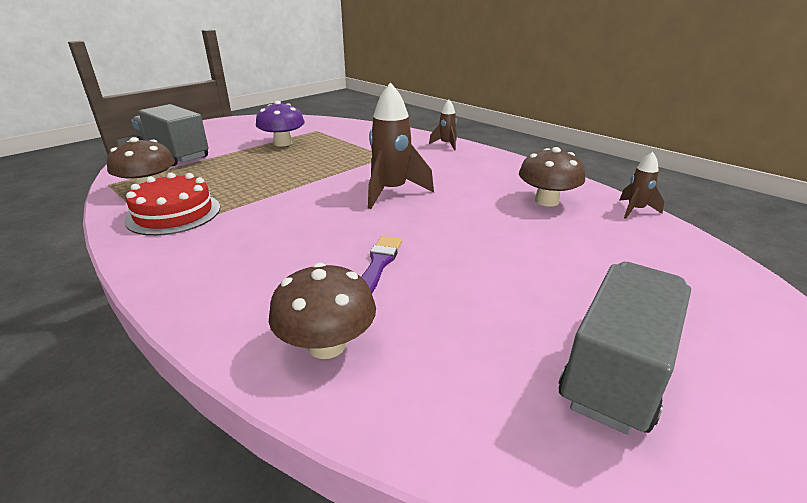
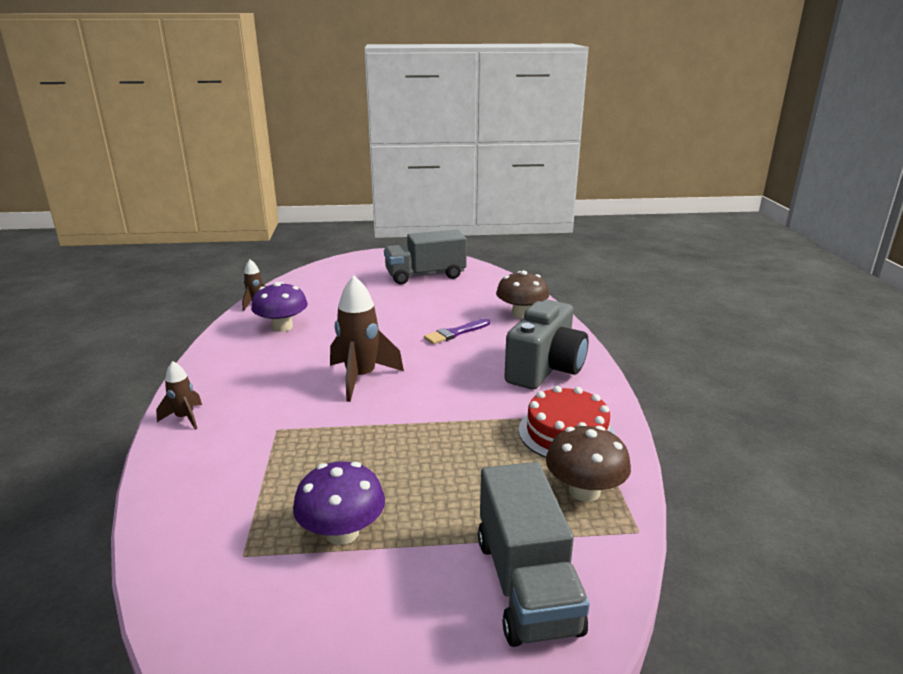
camera: 140 degrees left, 5 degrees down
brown mushroom [519,147,585,207] -> purple mushroom [251,282,308,332]
none -> grey camera [505,300,589,390]

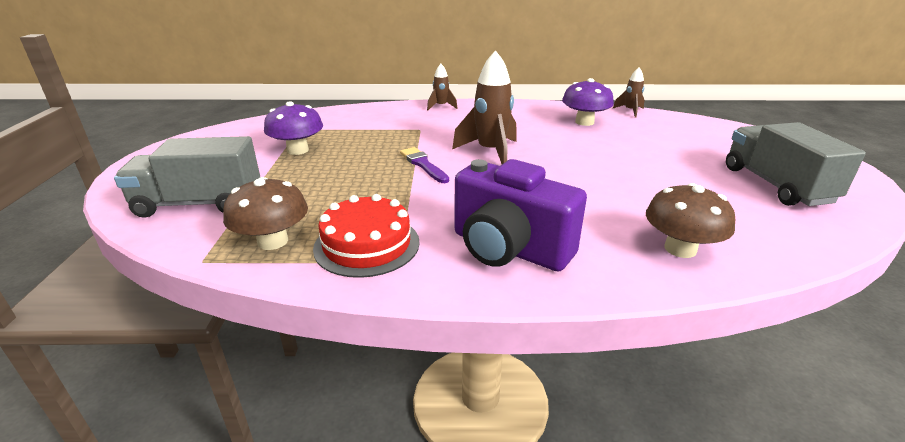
camera: 95 degrees right, 5 degrees up
purple brush [424,318,490,344] -> purple brush moved to [400,147,449,183]
grey camera [505,300,589,390] -> purple camera [455,159,587,271]

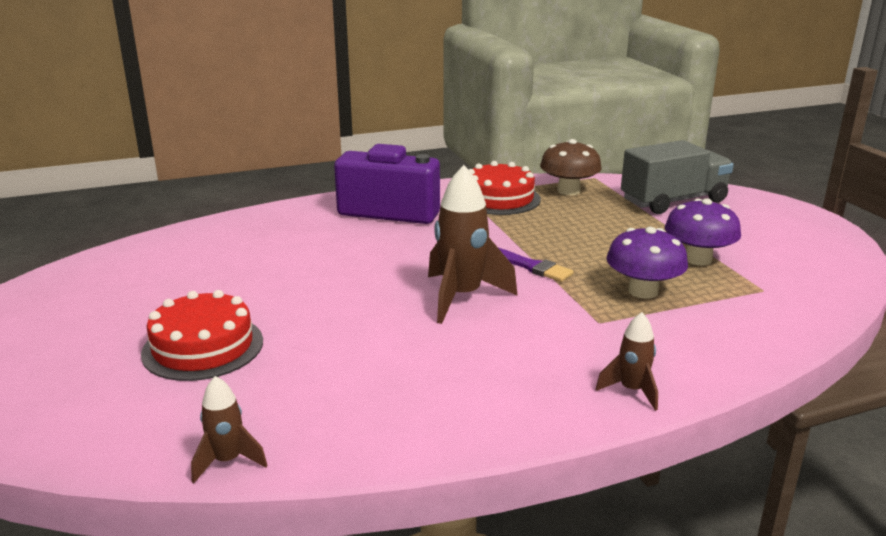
camera: 160 degrees right, 5 degrees down
purple mushroom [562,78,614,126] -> purple mushroom moved to [606,227,688,299]
brown mushroom [646,183,735,258] -> none
grey truck [726,122,866,206] -> none
none -> red cake [141,290,263,381]

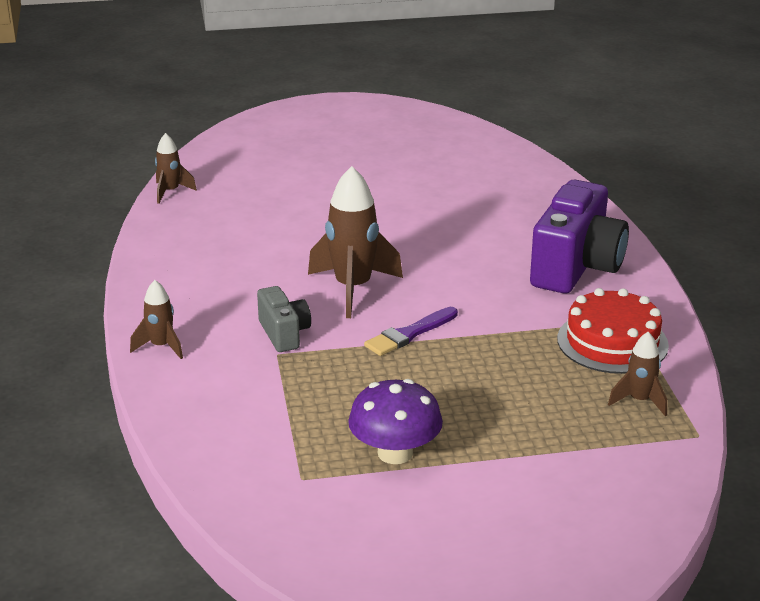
camera: 100 degrees right, 5 degrees up
red cake [141,290,263,381] -> none
brown mushroom [540,139,602,195] -> brown rocket [608,332,667,416]
purple mushroom [606,227,688,299] -> none
grey truck [621,140,734,214] -> none
none -> grey camera [257,286,311,352]

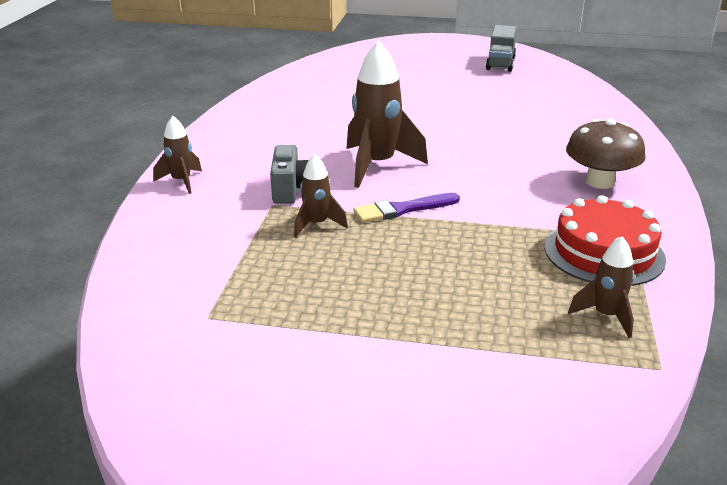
camera: 20 degrees right, 0 degrees up
brown rocket [155,133,197,204] -> brown rocket moved to [294,154,348,238]
purple mushroom [348,379,443,464] -> none
purple camera [530,180,629,294] -> brown mushroom [566,119,646,189]
none -> grey truck [486,25,517,72]

